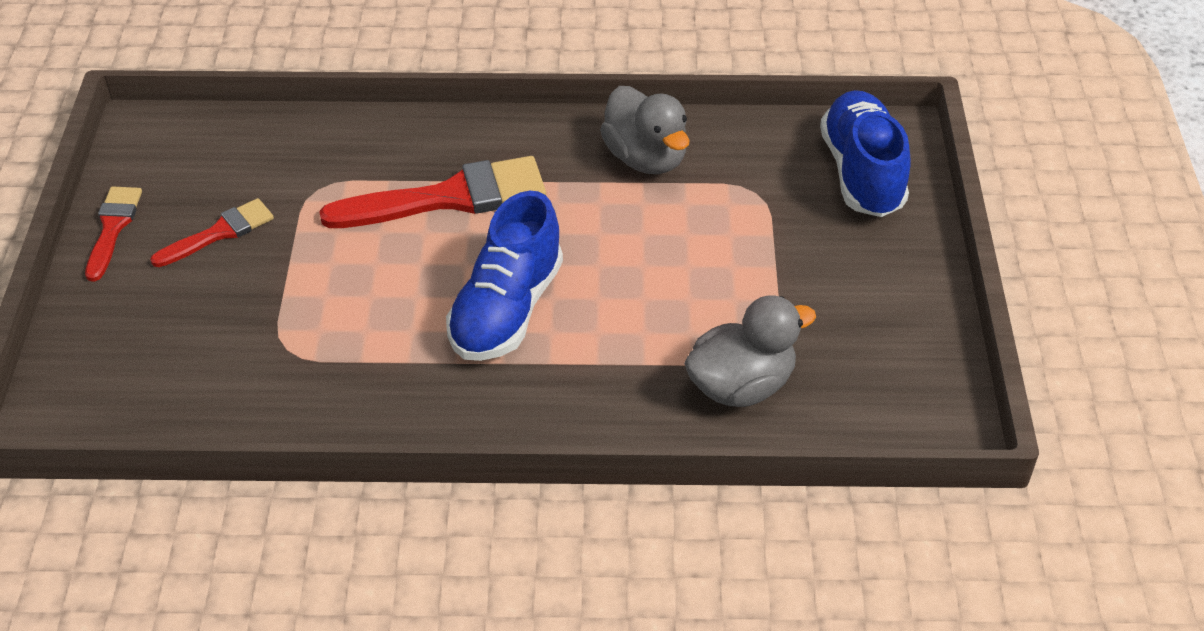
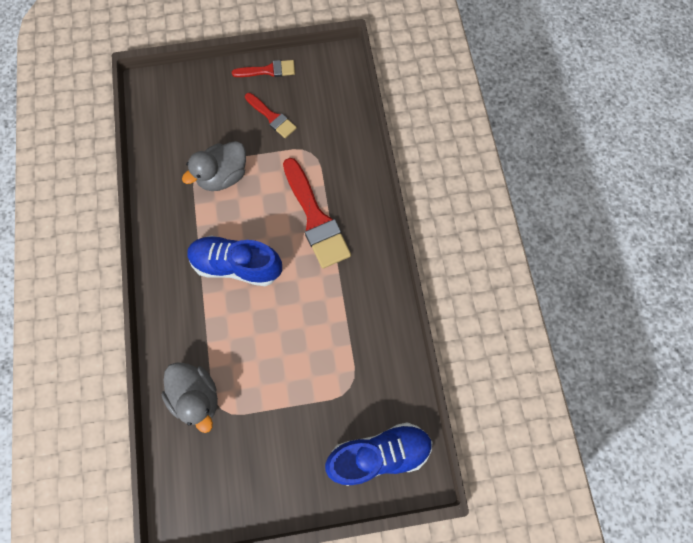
camera: 80 degrees right, 25 degrees up
grey duck [600,86,690,174] -> grey duck moved to [182,141,246,191]

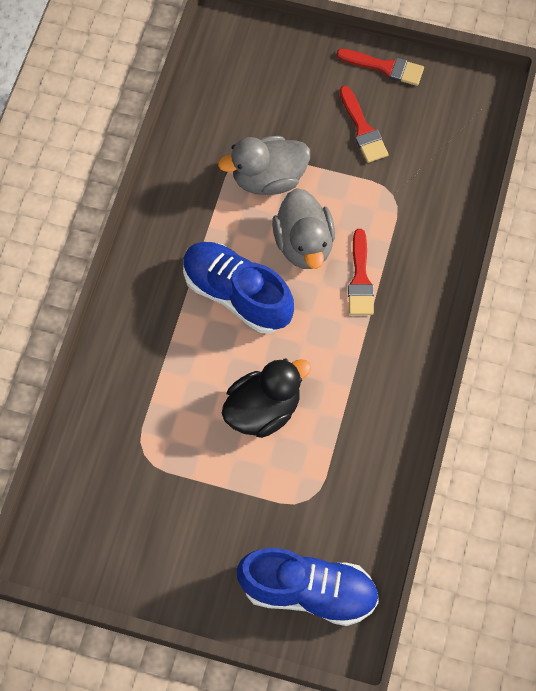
camera: 25 degrees right, 5 degrees down
grey duck [162,362,218,433] -> grey duck moved to [272,188,335,269]
red brush [283,158,351,269] -> red brush [348,229,374,315], size x0.56
none -> black duck [222,358,311,438]

